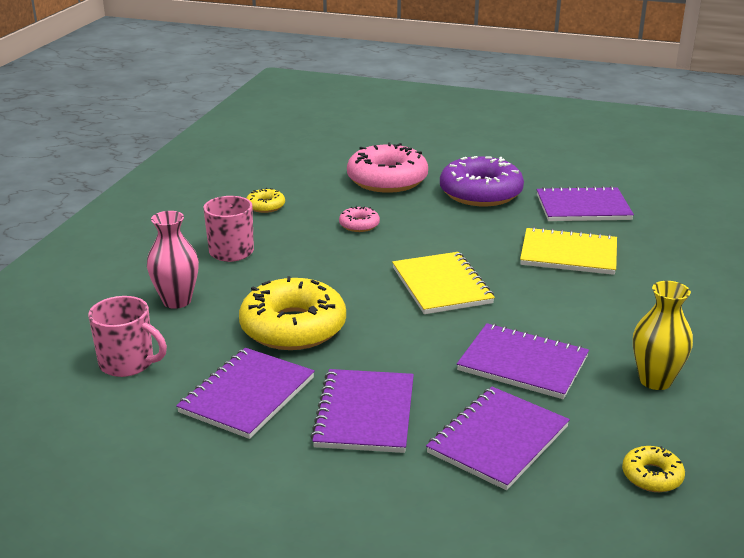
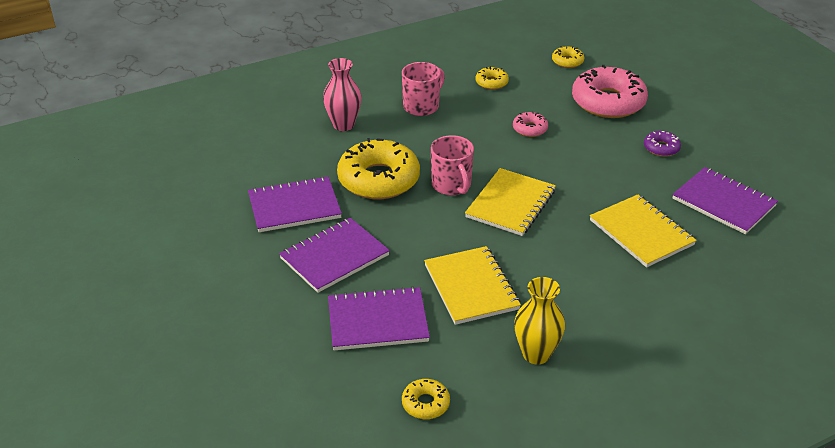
camera: 45 degrees right, 10 degrees up
pink mug [88,296,167,377] -> pink mug moved to [431,135,474,195]
purple donut [440,156,524,206] -> purple donut [644,131,681,157], size x0.46
purple notebook [457,323,589,399] -> yellow notebook [424,246,521,325]
none -> yellow donut [552,46,584,68]

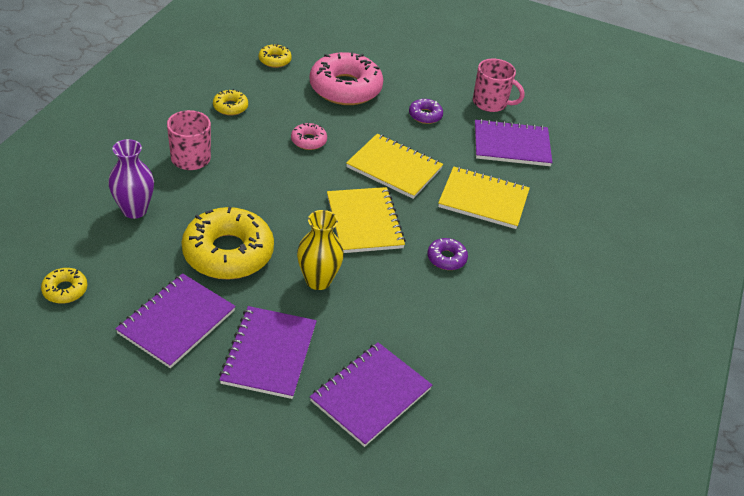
camera: 45 degrees left, 5 degrees up
pink vase [323,58,362,131] -> purple vase [108,139,154,219]
yellow donut [402,379,450,419] -> yellow donut moved to [41,268,87,304]
yellow notebook [424,246,521,325] -> yellow notebook moved to [346,134,443,199]
pink mug [431,135,474,195] -> pink mug moved to [473,59,524,112]
yellow vase [514,277,565,365] -> yellow vase moved to [297,210,344,290]
none -> purple donut [427,238,468,270]

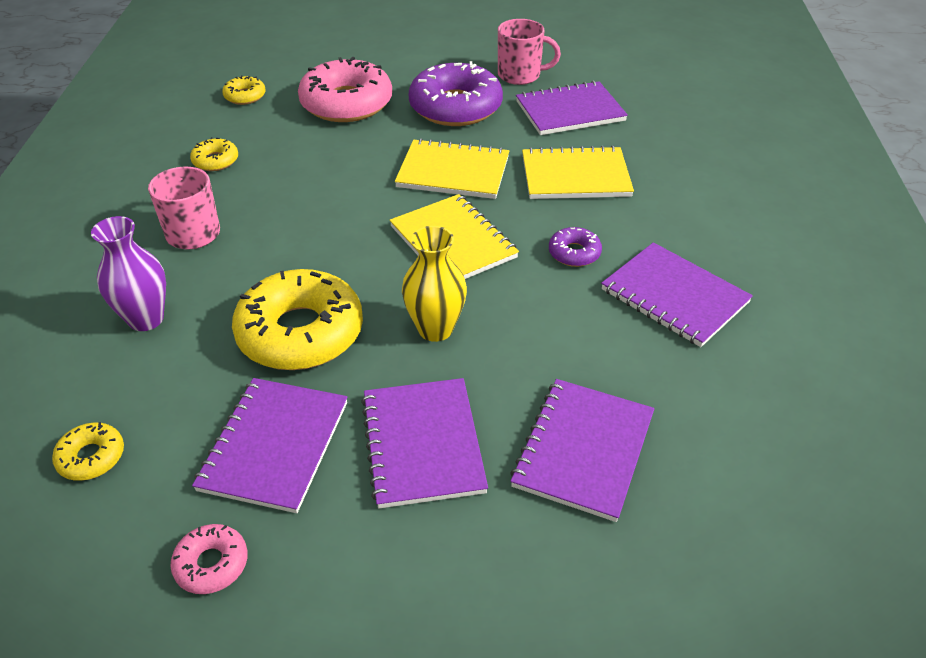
camera: 15 degrees left, 0 degrees up
pink donut [291,122,327,150] -> pink donut moved to [170,524,248,594]
purple donut [409,99,443,124] -> purple donut [409,61,503,126], size x2.18
none -> purple notebook [601,242,753,347]

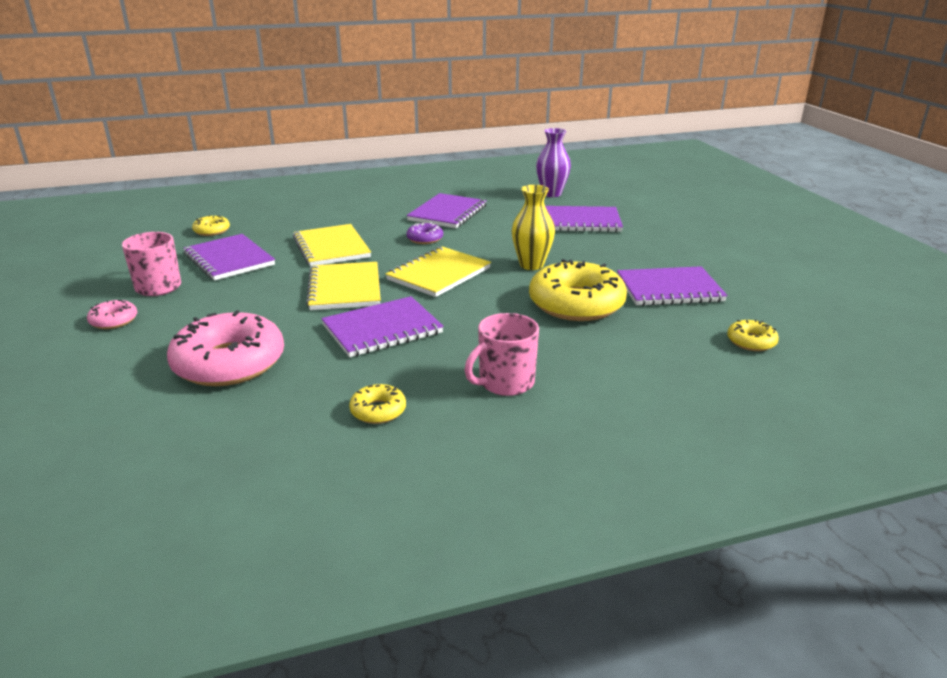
camera: 110 degrees left, 15 degrees down
purple vase [91,216,166,331] -> purple vase moved to [536,128,571,197]
pink donut [170,524,248,594] -> pink donut moved to [87,300,137,329]
yellow donut [222,75,266,105] -> yellow donut moved to [192,215,230,236]
purple notebook [361,378,488,508] -> purple notebook moved to [321,296,444,357]
purple donut [409,61,503,126] -> none

